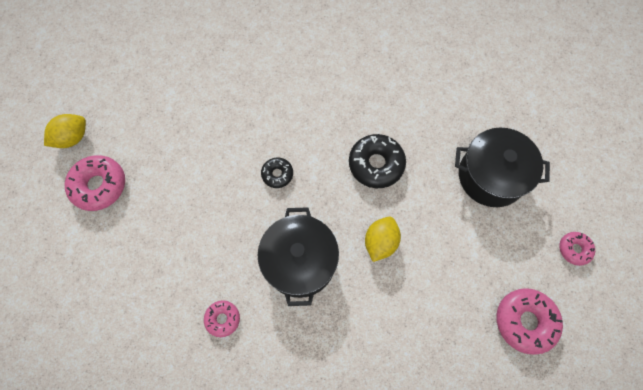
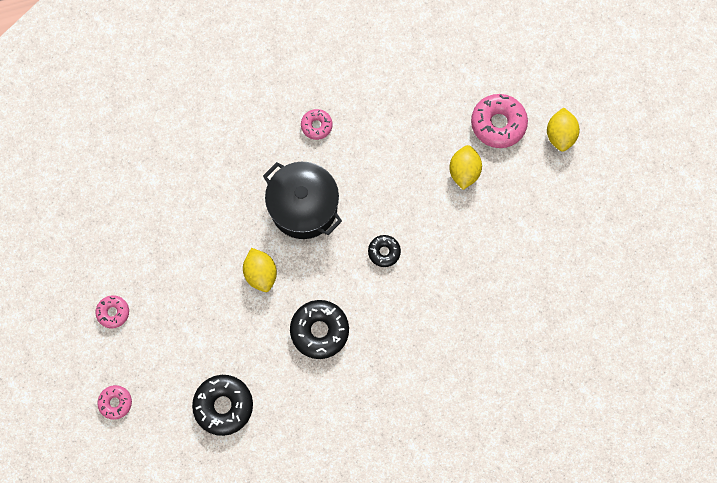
camera: 135 degrees right, 5 degrees up
black pot [455,128,550,207] -> black donut [192,375,253,436]
pink donut [497,288,563,355] -> pink donut [95,295,129,328], size x0.57
none -> yellow lemon [449,145,482,190]

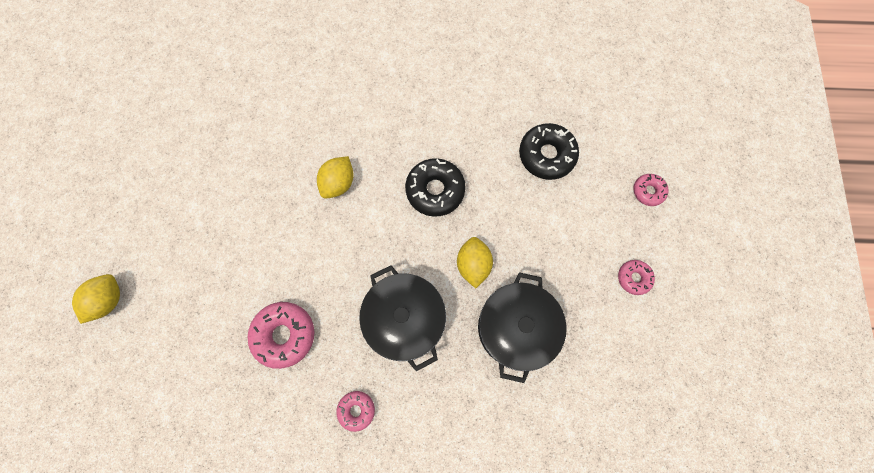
camera: 160 degrees left, 0 degrees up
black donut [368,235,401,267] -> none
yellow lemon [449,145,482,190] -> yellow lemon moved to [317,156,354,199]
pink donut [471,94,528,148] -> pink donut moved to [248,302,314,369]
none -> black pot [478,272,567,383]

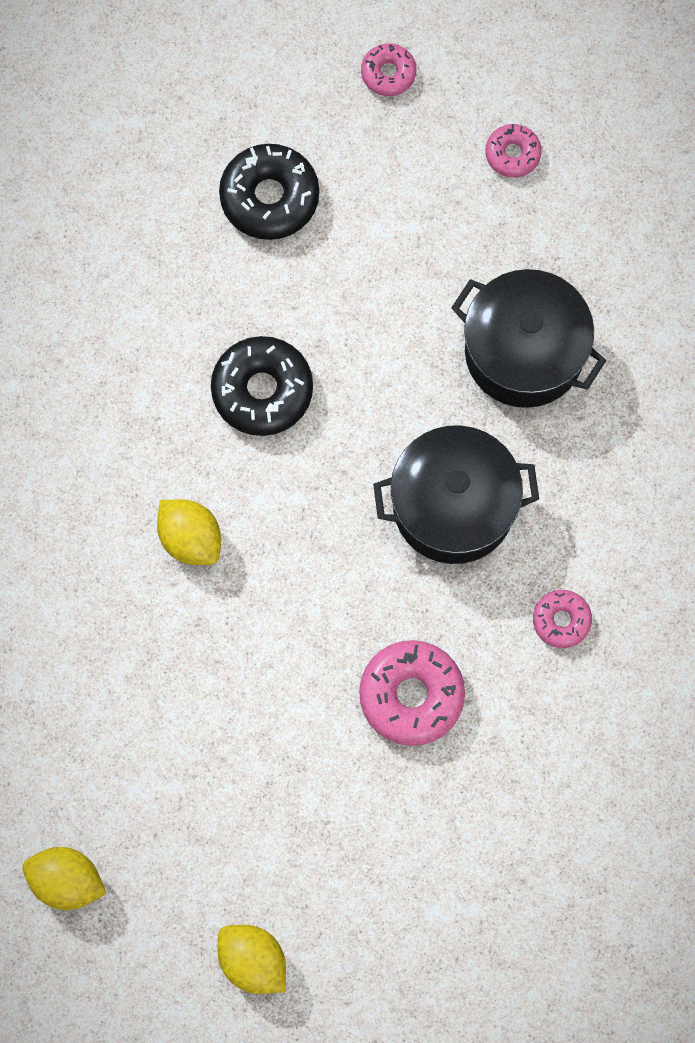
camera: 70 degrees left, 0 degrees up
yellow lemon [457,237,493,288] -> yellow lemon moved to [23,847,106,910]

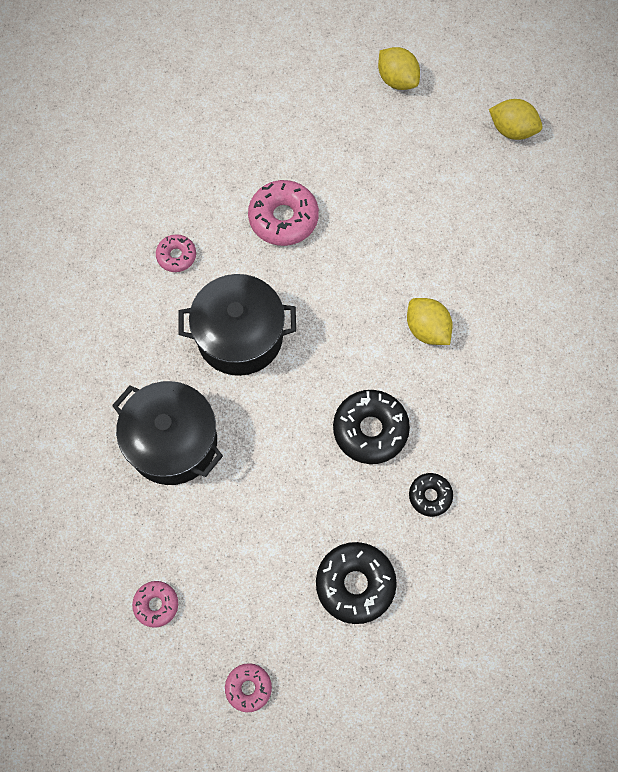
camera: 175 degrees left, 5 degrees down
none -> black donut [409,473,453,517]

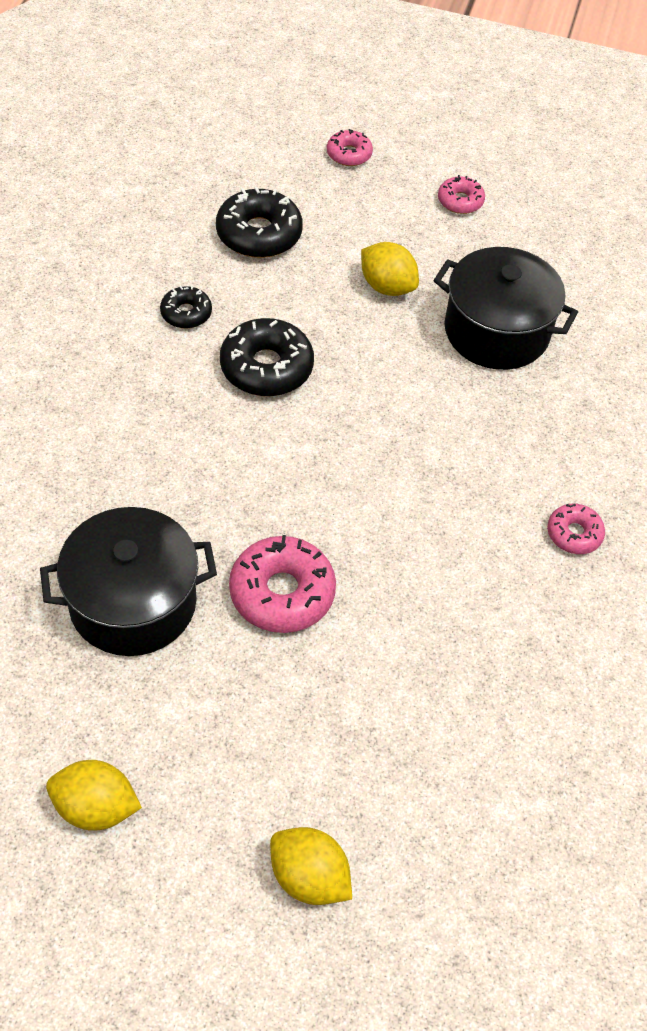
camera: 165 degrees right, 15 degrees down
black pot [178,274,296,376] -> black pot moved to [40,507,217,656]
pink donut [248,180,319,246] -> pink donut moved to [229,535,336,633]
yellow lemon [407,298,453,345] -> yellow lemon moved to [361,242,419,296]

